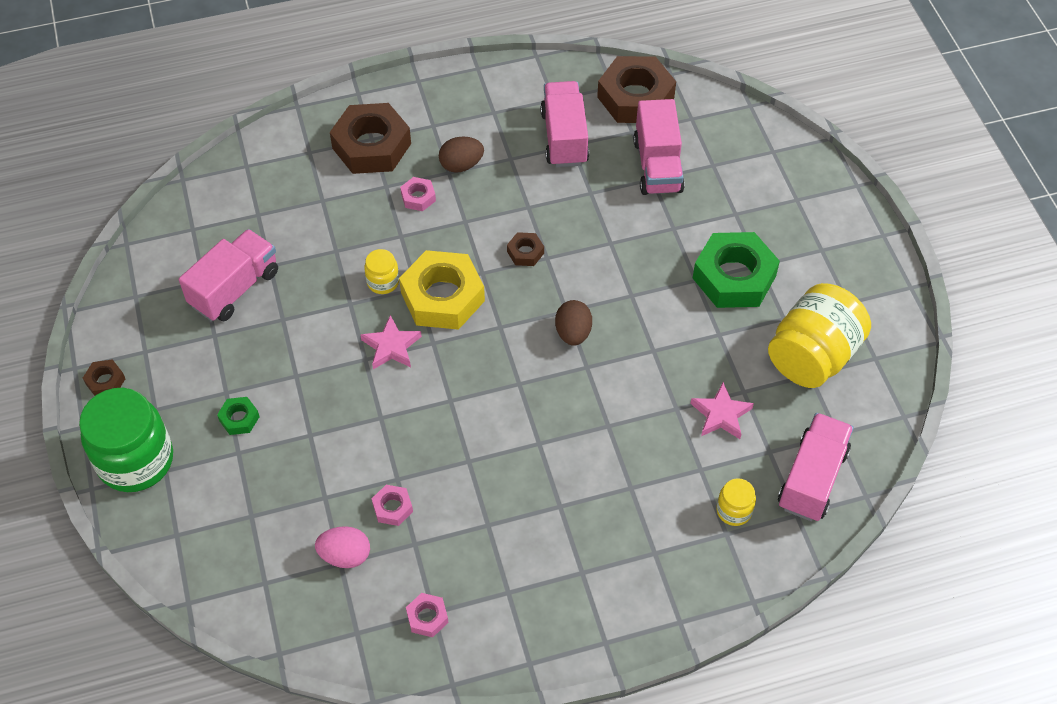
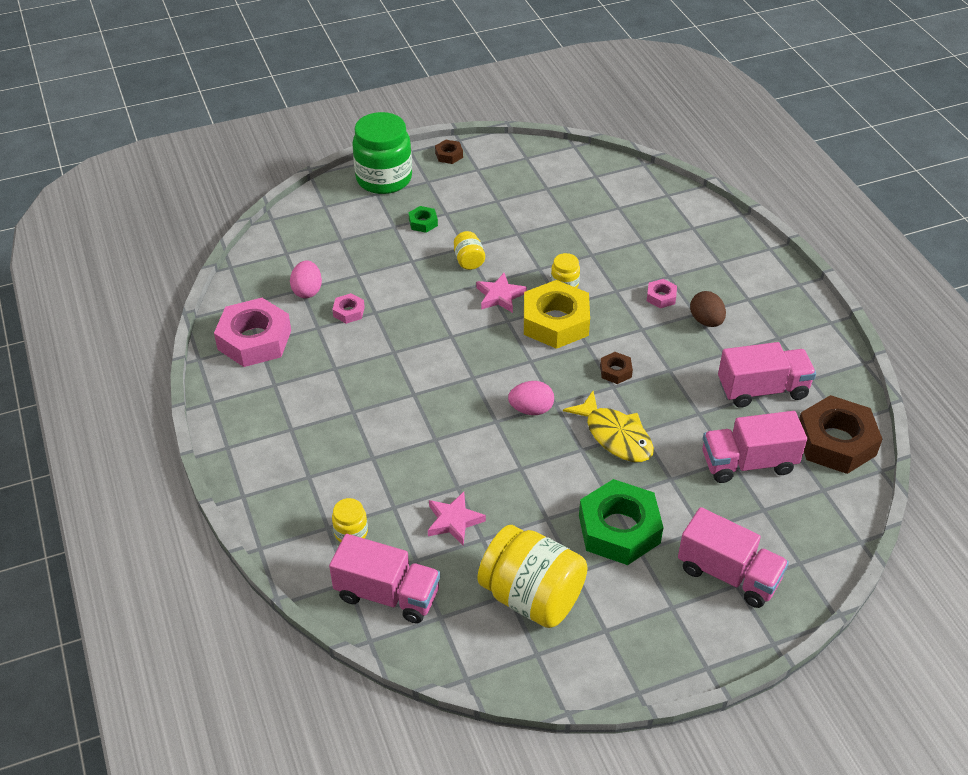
camera: 85 degrees right, 10 degrees down
pink truck [179,229,278,321] -> pink truck moved to [678,507,789,608]
brown nut [330,103,411,174] -> none
pink nut [406,593,448,637] -> pink nut [214,298,291,367], size x2.23
brown egg [555,300,592,346] -> pink egg [508,381,554,415]
none -> yellow jar [454,231,485,270]
none -> yellow fish [563,391,654,462]

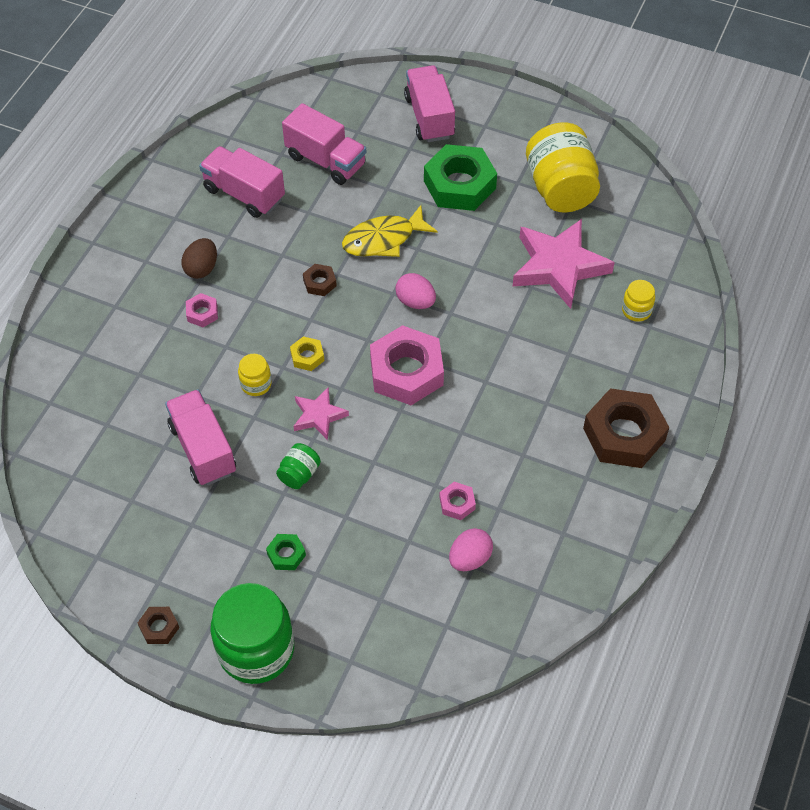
camera: 135 degrees left, 10 degrees up
pink nut [214,298,291,367] -> pink nut moved to [370,325,444,405]
pink truck [329,534,440,623] -> pink truck moved to [165,389,236,486]
pink star [428,492,486,546] -> pink star [513,219,615,309], size x1.91
yellow jar [454,231,485,270] -> green jar [276,443,321,489]
yellow nut [524,280,590,349] -> yellow nut [290,336,325,371], size x0.45
yellow fish [563,391,654,462] -> yellow fish turned 120 degrees counterclockwise [342,205,438,257]
brown nut [799,395,882,474] -> brown nut moved to [583,388,669,468]

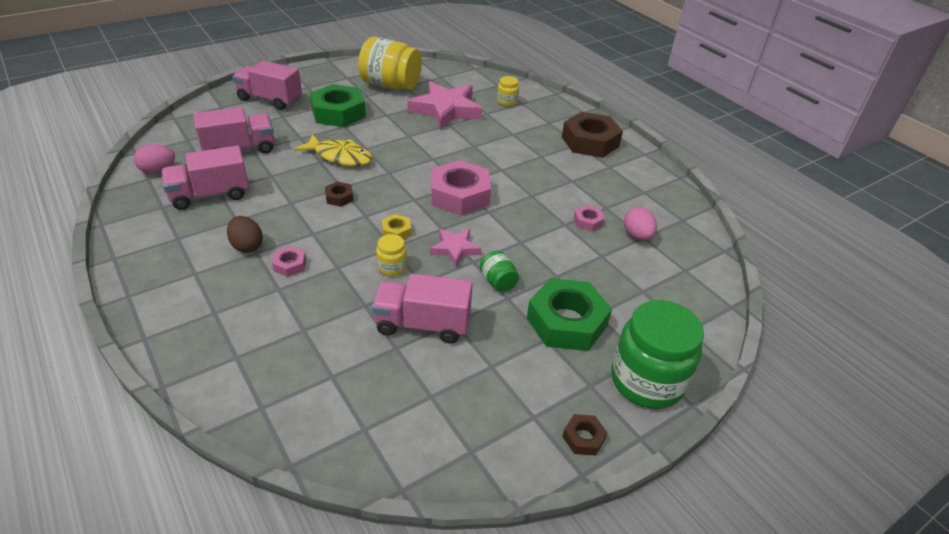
camera: 60 degrees left, 15 degrees down
green nut [266,534,306,570] -> green nut [527,278,612,351], size x2.23
yellow fish [342,205,438,257] -> yellow fish turned 75 degrees counterclockwise [294,134,373,166]
pink egg [395,273,436,309] -> pink egg moved to [134,144,175,173]

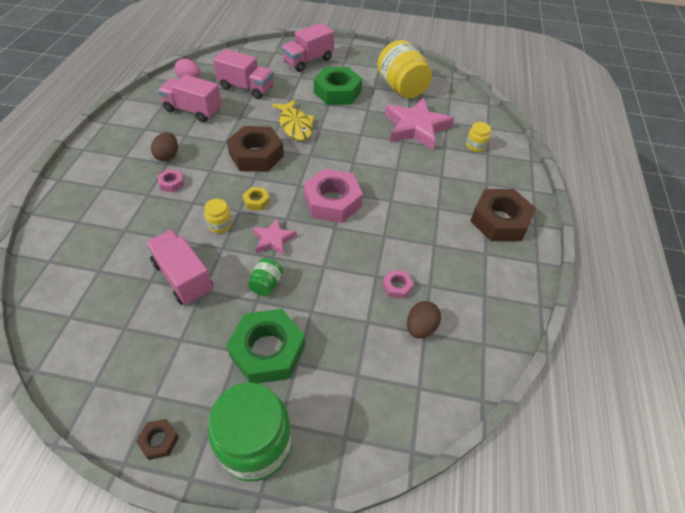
camera: 45 degrees right, 10 degrees up
pink truck [232,61,302,110] -> pink truck turned 105 degrees counterclockwise [282,23,334,72]
brown nut [325,181,354,207] -> brown nut [227,126,284,172], size x2.23
pink egg [624,207,657,241] -> brown egg [407,301,441,338]

